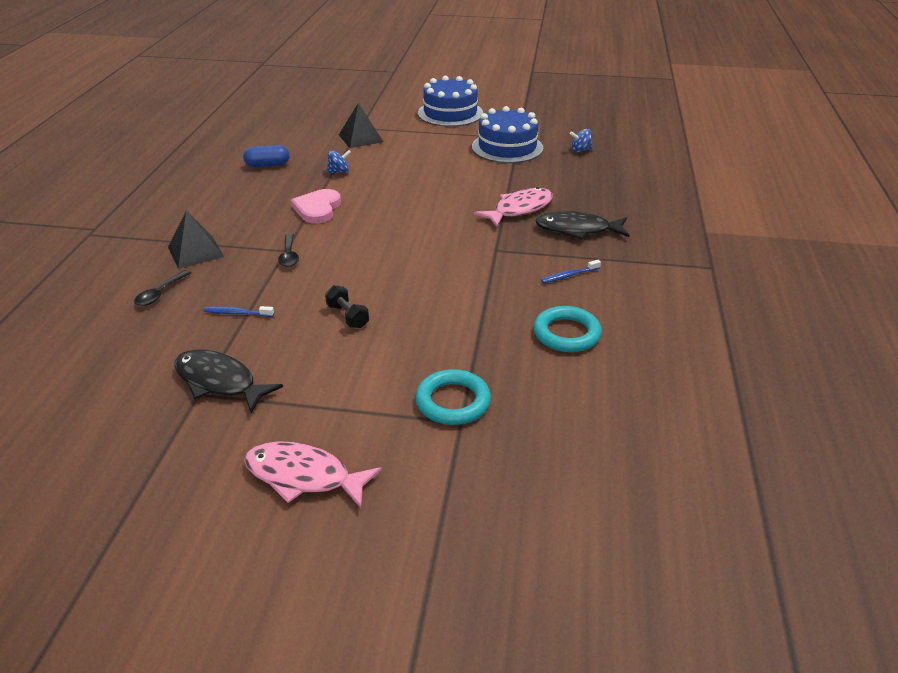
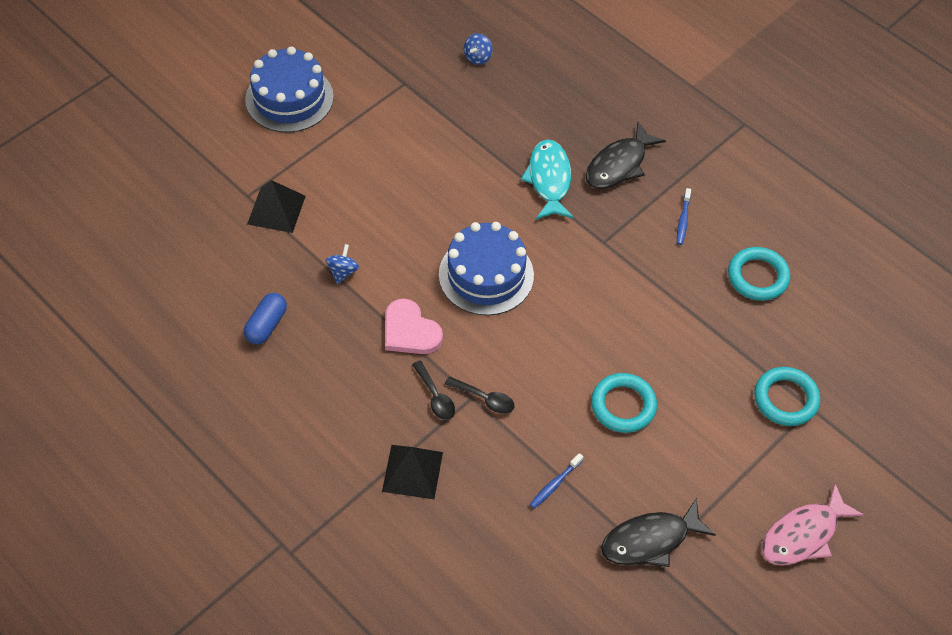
camera: 55 degrees left, 20 degrees up
black spoon [134,270,191,306] -> black spoon moved to [412,361,455,420]
black dumbbell [325,285,369,328] -> turquoise ring [591,373,657,433]
blue cake [472,106,543,163] -> blue cake moved to [439,222,534,316]
pink fish [474,187,553,227] -> turquoise fish [521,139,574,220]

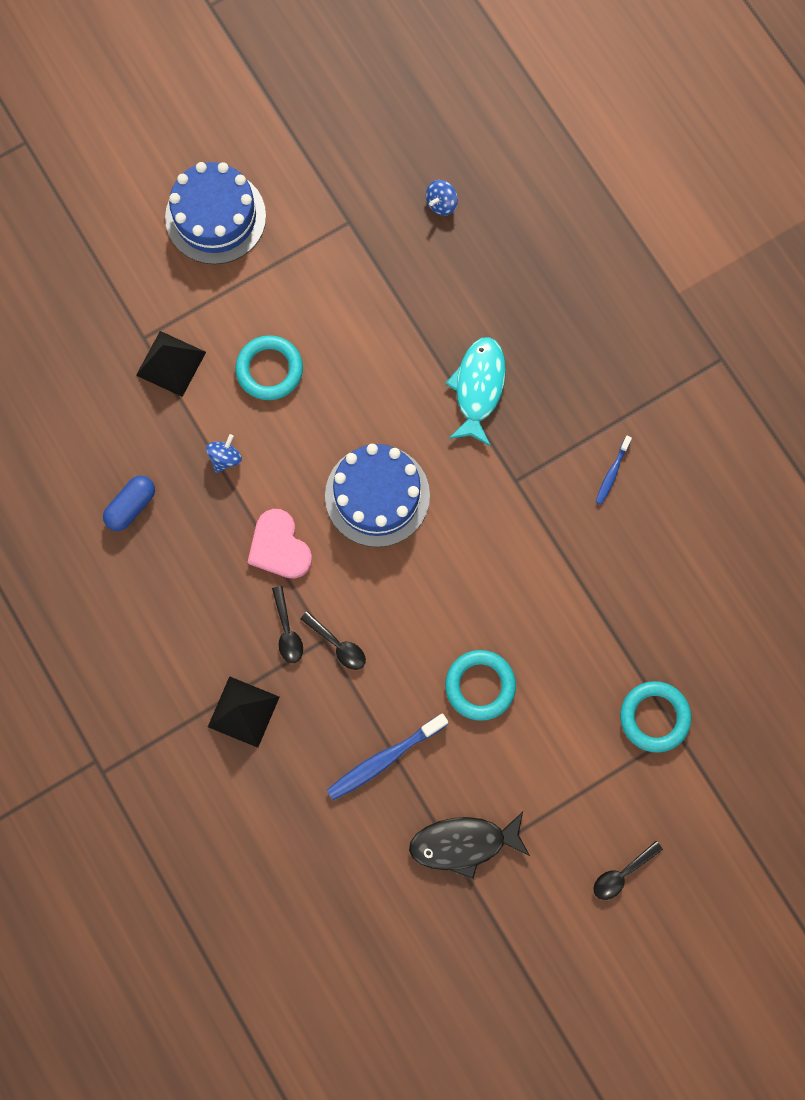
camera: 15 degrees right, 20 degrees up
blue toothbrush [529,453,583,509] -> blue toothbrush [327,713,448,800], size x1.78
black fish [586,122,666,189] -> none
turquoise ring [728,247,790,301] -> turquoise ring moved to [235,335,303,400]
pink fish [762,484,864,565] -> black spoon [594,841,663,900]

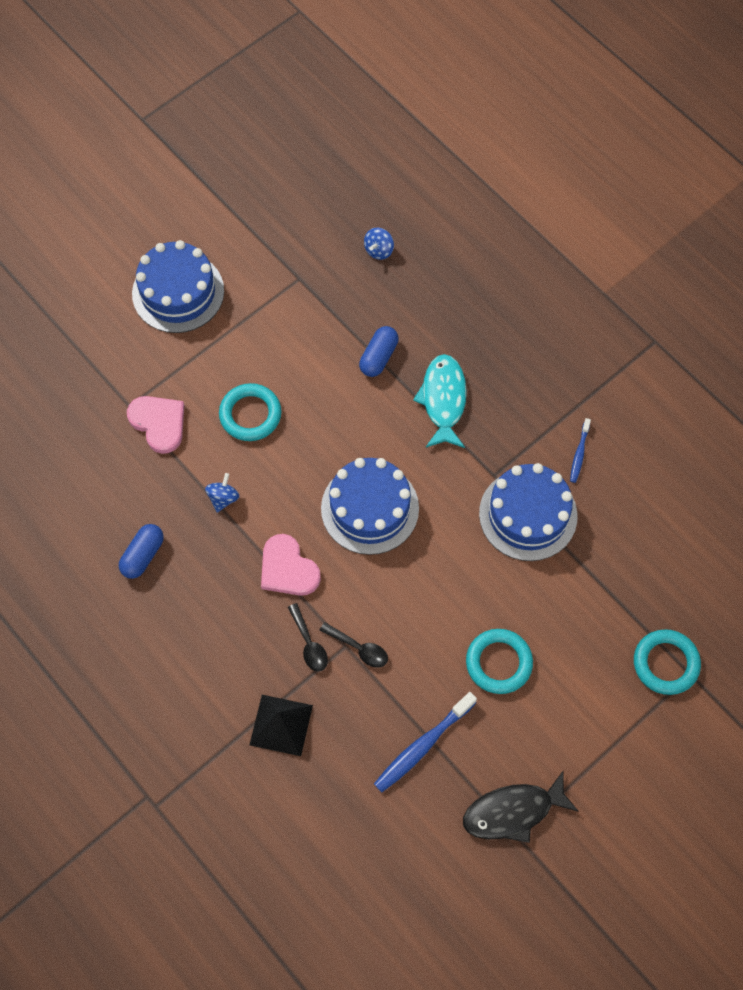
camera: 10 degrees left, 10 degrees down
black pyramid [136,331,206,397] -> pink heart [127,396,184,454]
black spoon [594,841,663,900] -> none
none -> blue capsule [359,326,399,377]
none -> blue cake [479,463,577,561]

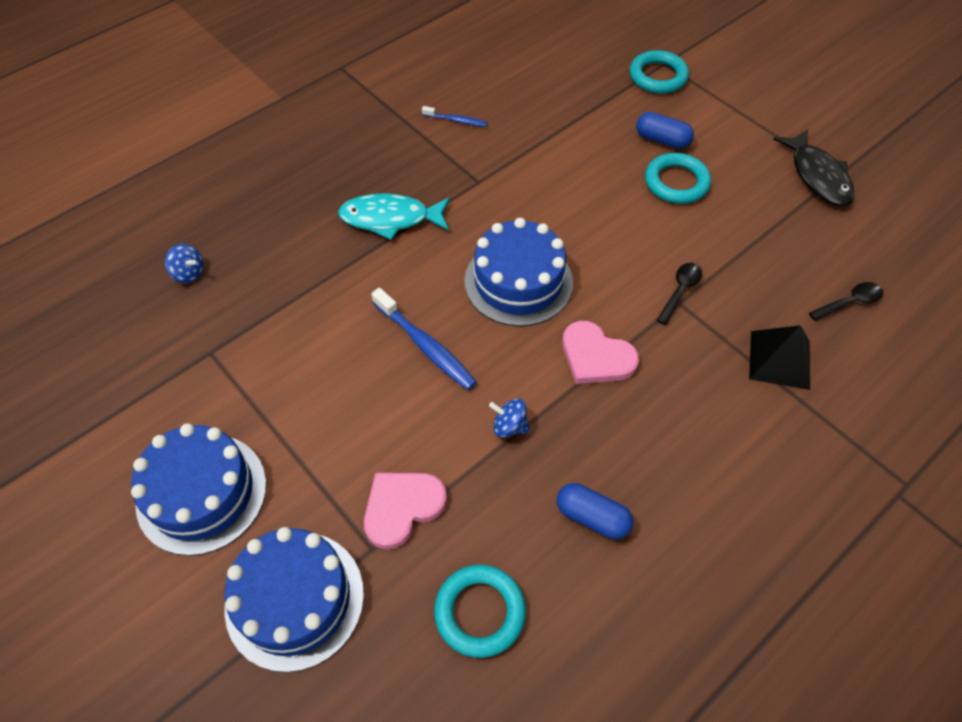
camera: 90 degrees left, 10 degrees down
turquoise ring [219,383,282,441] -> turquoise ring moved to [434,565,526,658]
pink heart [261,534,321,596] -> pink heart turned 75 degrees clockwise [562,321,639,384]
black spoon [288,603,328,672] -> black spoon moved to [809,282,883,321]
blue capsule [359,326,399,377] -> blue capsule moved to [636,112,694,149]
blue toothbrush [374,692,477,792] -> blue toothbrush moved to [371,288,477,390]
blue cake [479,463,577,561] -> blue cake moved to [224,527,364,672]

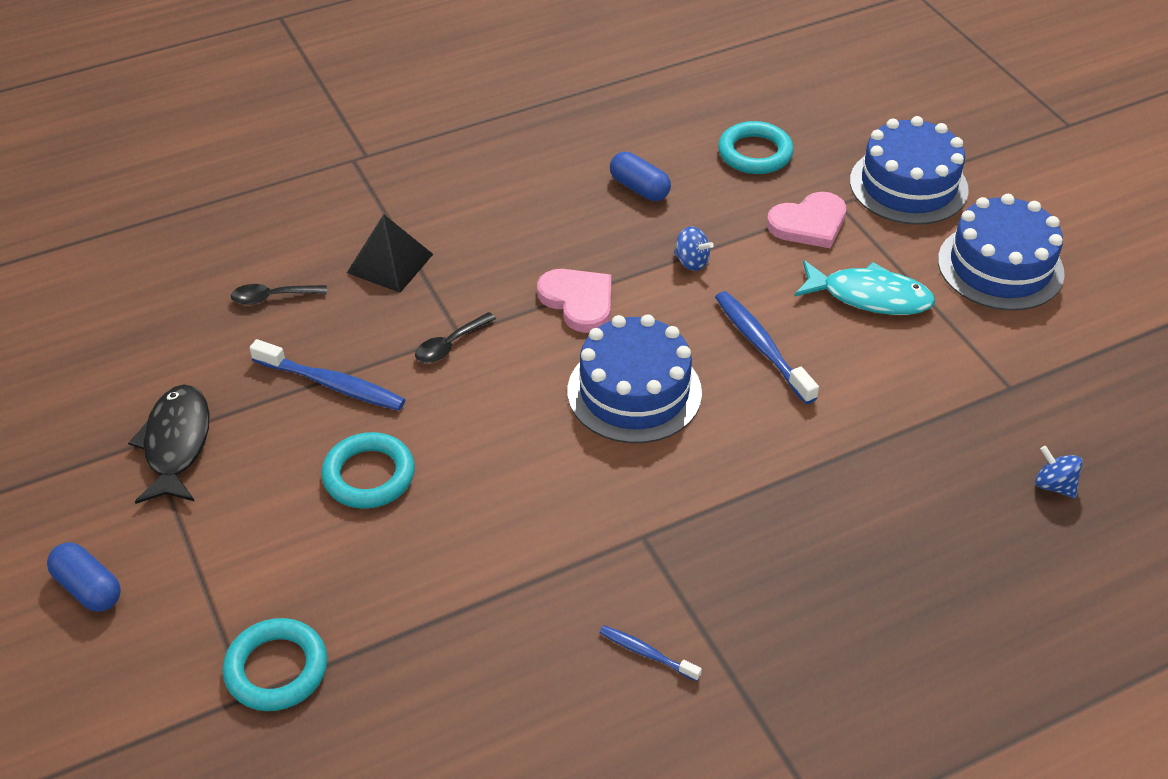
camera: 165 degrees left, 10 degrees down
turquoise fish [338,193,450,240] -> turquoise fish moved to [794,260,936,315]
blue capsule [636,112,694,149] -> blue capsule moved to [47,543,121,612]
none -> blue toothbrush [250,339,406,411]

